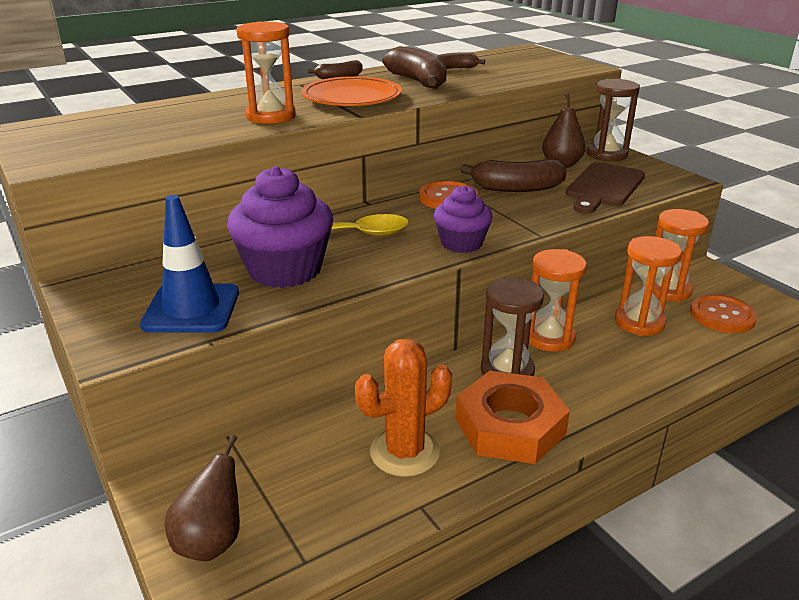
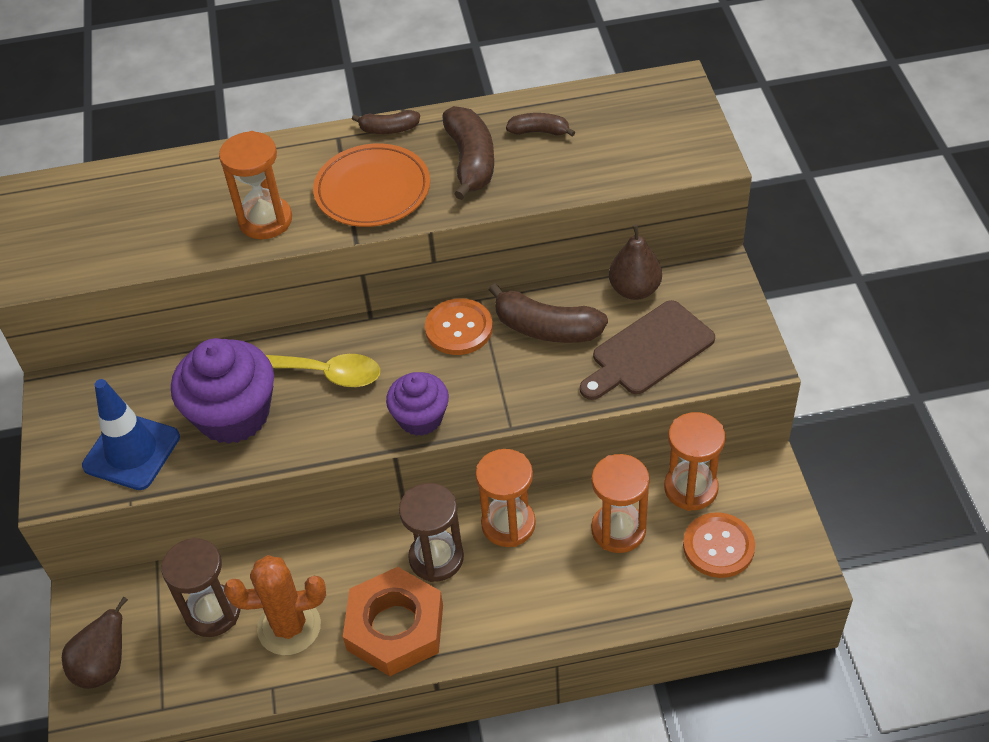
camera: 25 degrees right, 20 degrees up
brown hourglass [587,79,640,161] -> brown hourglass moved to [162,538,240,637]

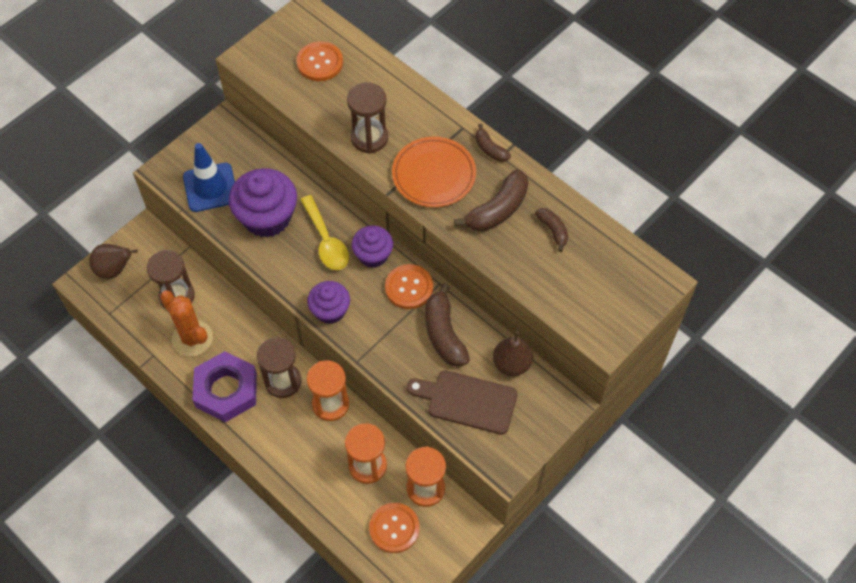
camera: 50 degrees right, 10 degrees up
orange hourglass [219,131,292,239] -> brown hourglass [347,82,388,154]
orange nut [343,567,443,676] -> purple nut [193,351,257,422]
none -> orange button [296,41,343,81]
none -> purple cupcake [352,226,393,268]

